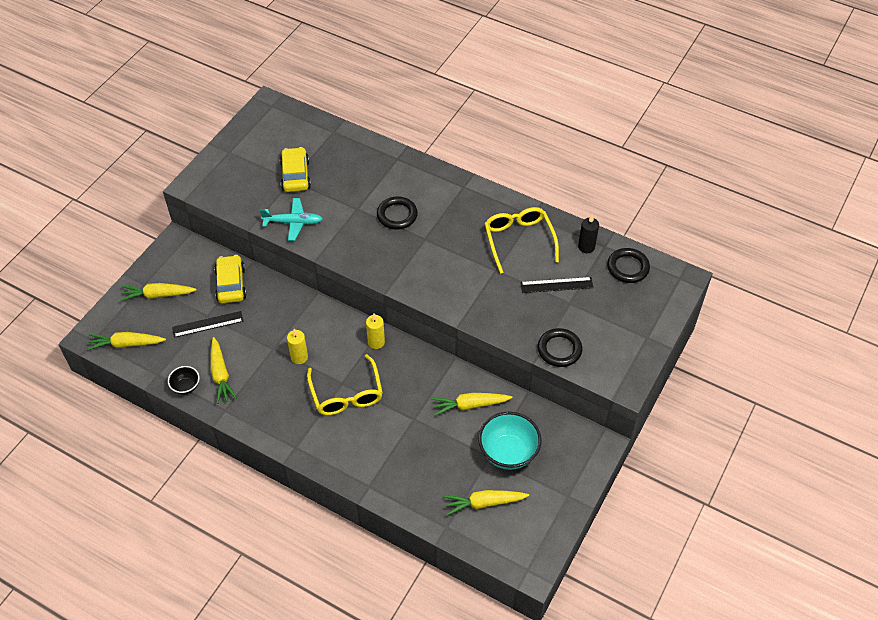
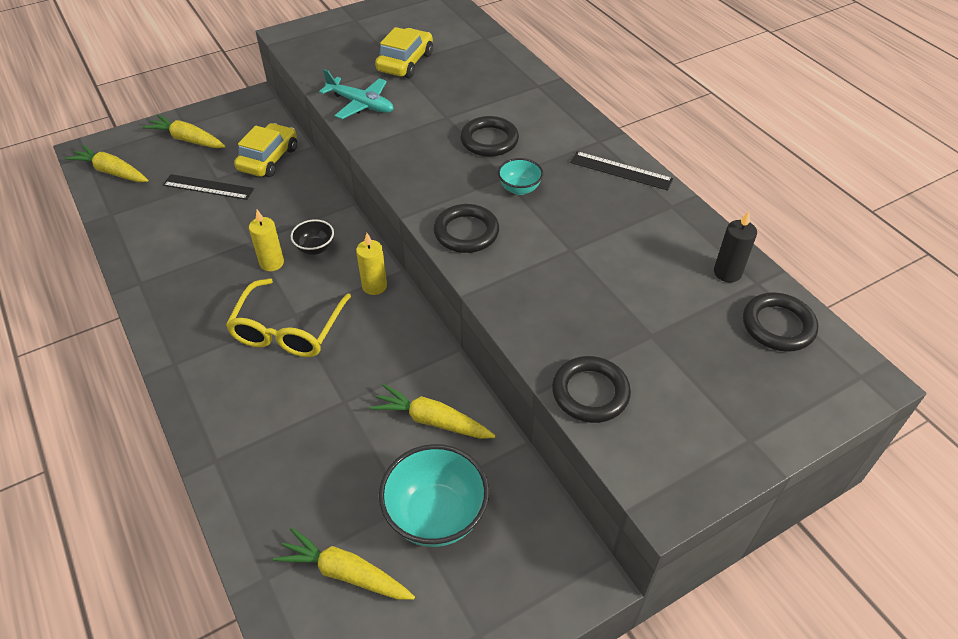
camera: 30 degrees right, 5 degrees down
black bowl [168,366,200,395] -> black bowl moved to [290,219,334,255]
yellow carrot [210,337,237,404] -> none
yellow glasses [484,207,559,274] -> none
black ruler [520,277,593,293] -> black ruler moved to [570,151,673,191]
none -> black ring [433,204,499,253]
none -> turquoise bowl [498,158,543,195]

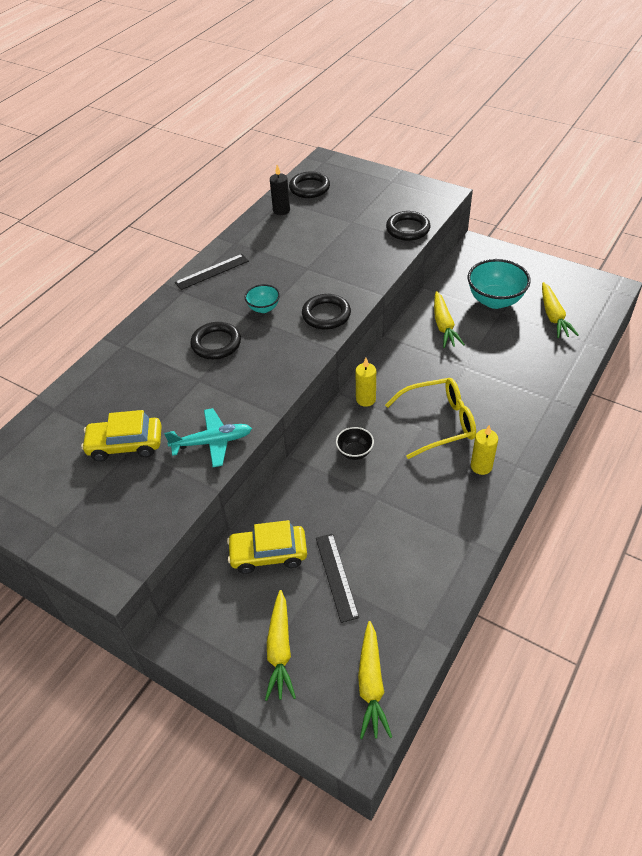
camera: 115 degrees left, 0 degrees up
yellow candle [249,210,284,271] -> yellow candle moved to [471,425,498,475]
turquoise plane [319,69,394,119] -> turquoise plane turned 75 degrees clockwise [164,408,252,467]
black ruler [570,151,673,191] -> black ruler turned 60 degrees clockwise [175,254,249,290]

